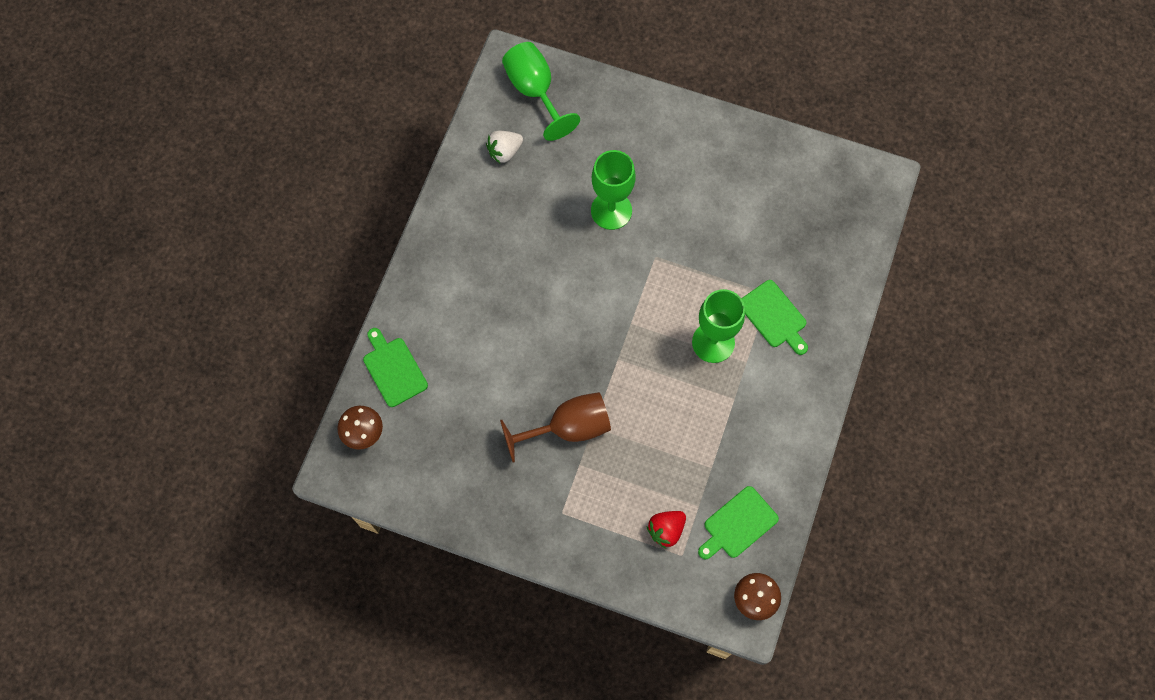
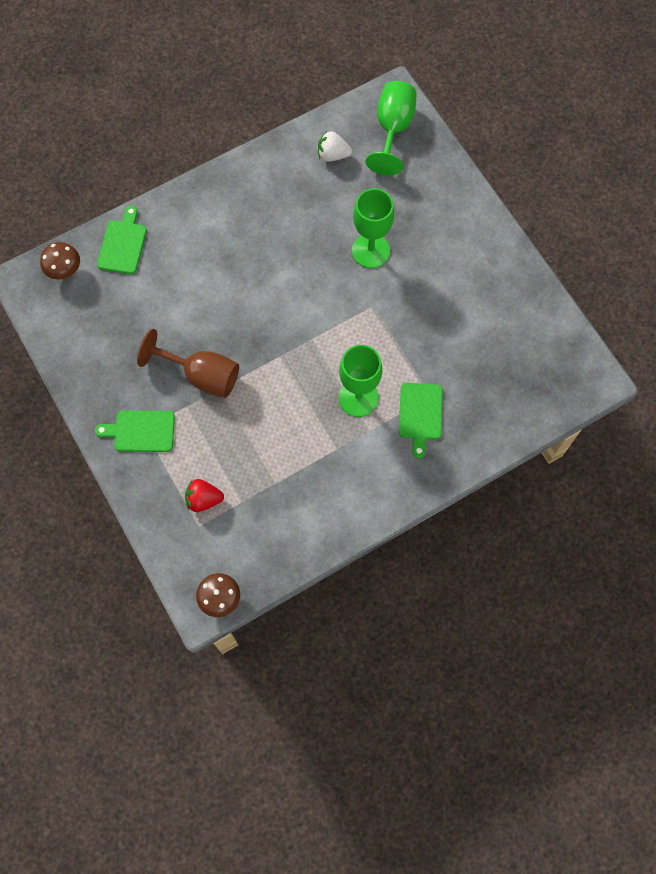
camera: 40 degrees right, 0 degrees up
green cutting board [698,486,779,559] -> green cutting board moved to [95,410,175,452]

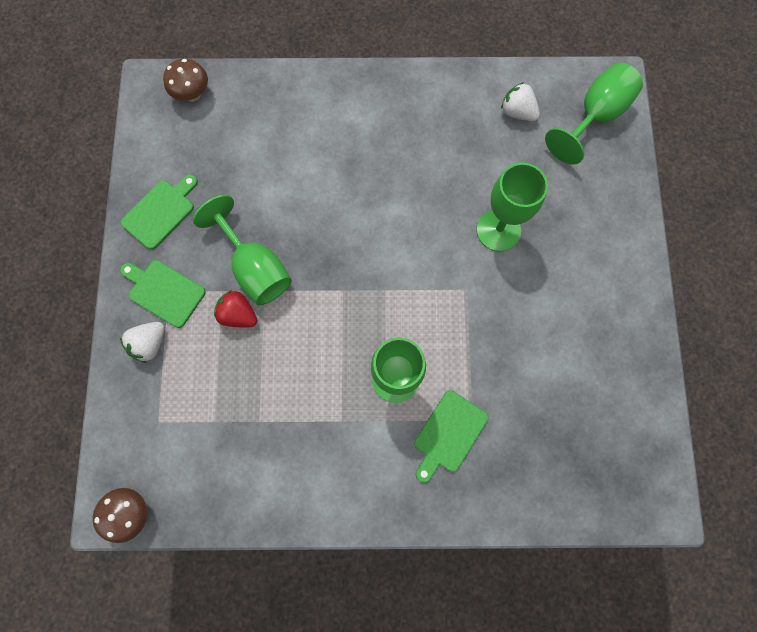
camera: 30 degrees right, 5 degrees up
green cutting board [97,206,147,274] -> green cutting board moved to [120,174,198,250]
brown goblet [137,329,239,398] -> green goblet [193,195,292,305]
red strawberry [185,479,224,512] -> red strawberry moved to [214,290,257,327]
none -> white strawberry [120,322,165,363]

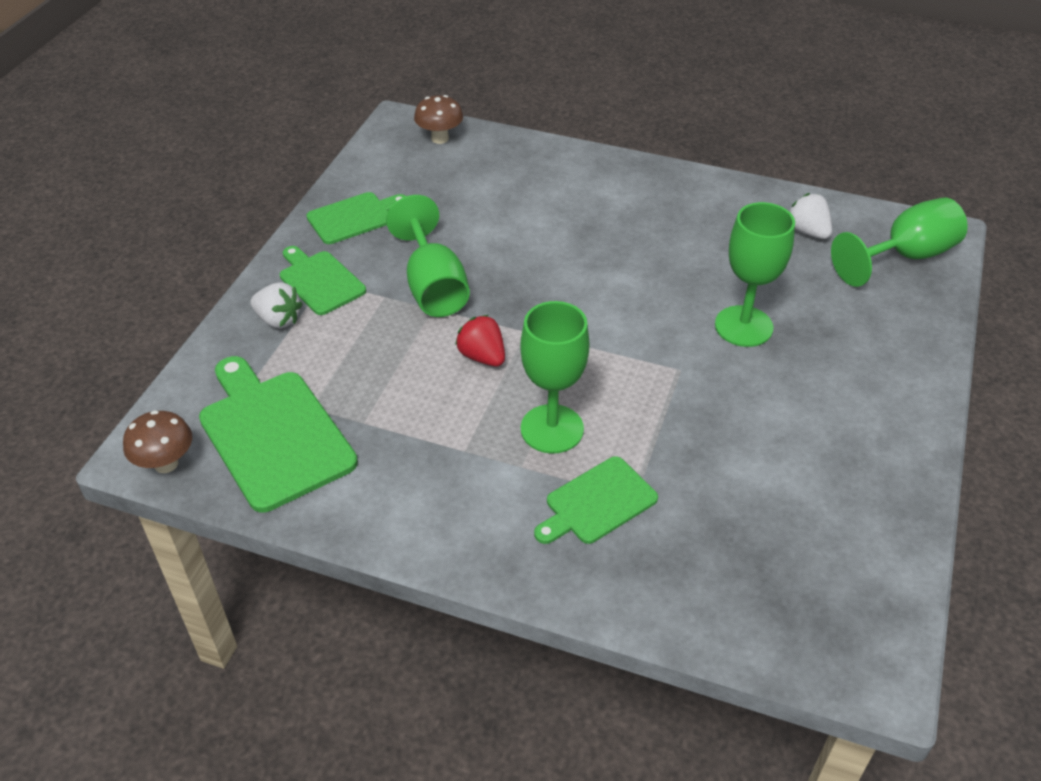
camera: 20 degrees right, 30 degrees down
white strawberry [120,322,165,363] -> white strawberry turned 120 degrees counterclockwise [250,282,302,329]
red strawberry [214,290,257,327] -> red strawberry moved to [455,315,505,367]
none -> green cutting board [199,356,358,512]

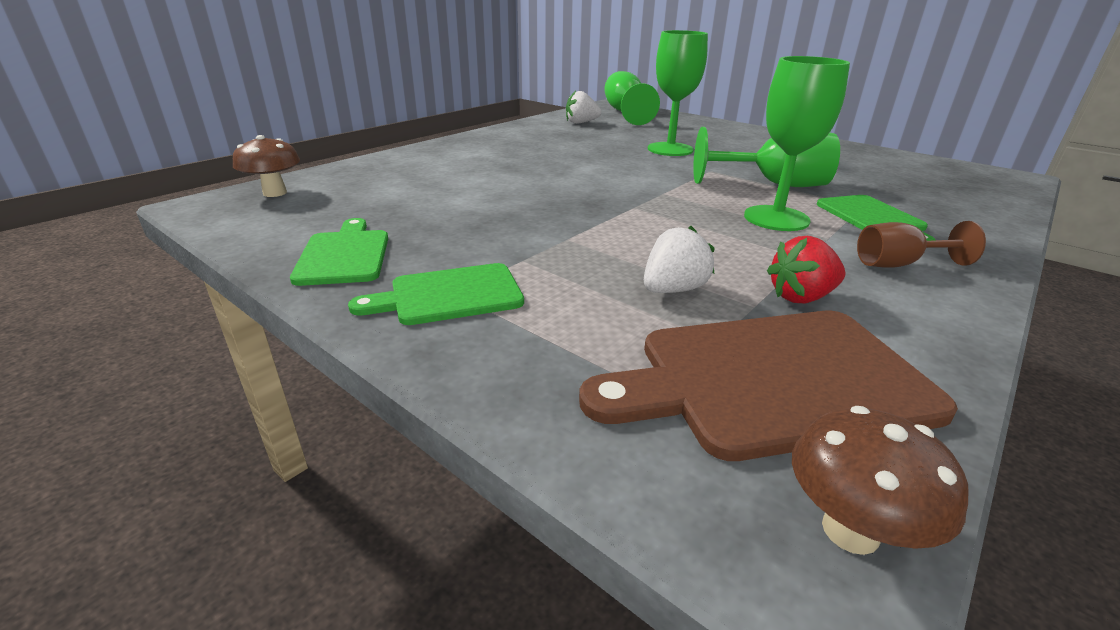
camera: 70 degrees left, 15 degrees down
green cutting board [199,356,358,512] -> brown cutting board [579,311,958,461]
white strawberry [250,282,302,329] -> white strawberry moved to [644,226,715,293]
green goblet [386,195,470,317] -> green goblet moved to [693,127,840,187]
red strawberry [455,315,505,367] -> red strawberry moved to [767,236,845,303]
none -> brown goblet [857,221,986,268]

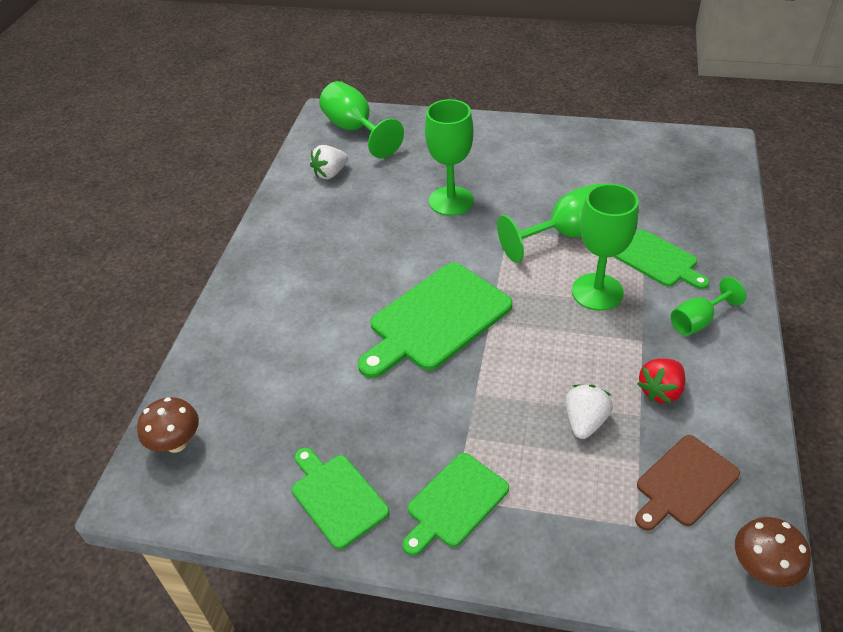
camera: 25 degrees left, 15 degrees up
brown cutting board [579,311,958,461] -> brown cutting board [635,435,740,531], size x0.60
brown goblet [857,221,986,268] -> green goblet [670,277,746,336]
none -> green cutting board [358,263,512,378]

